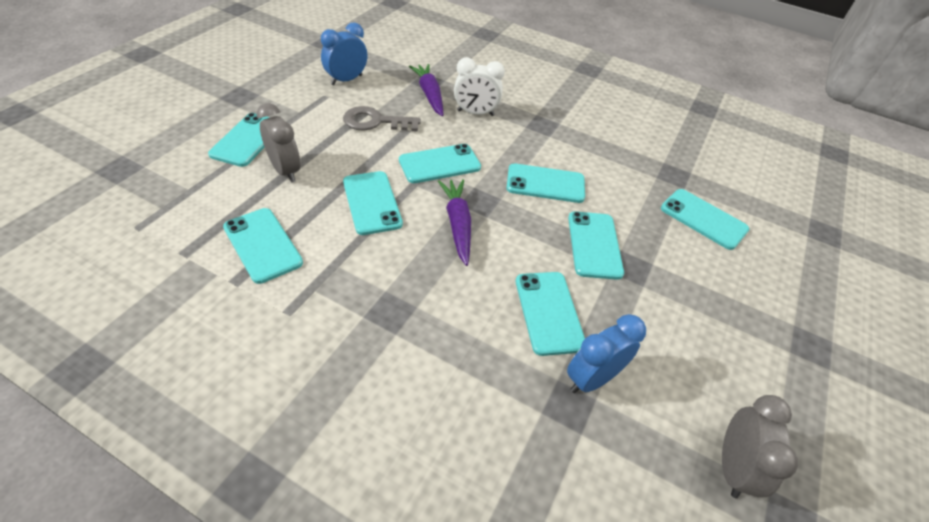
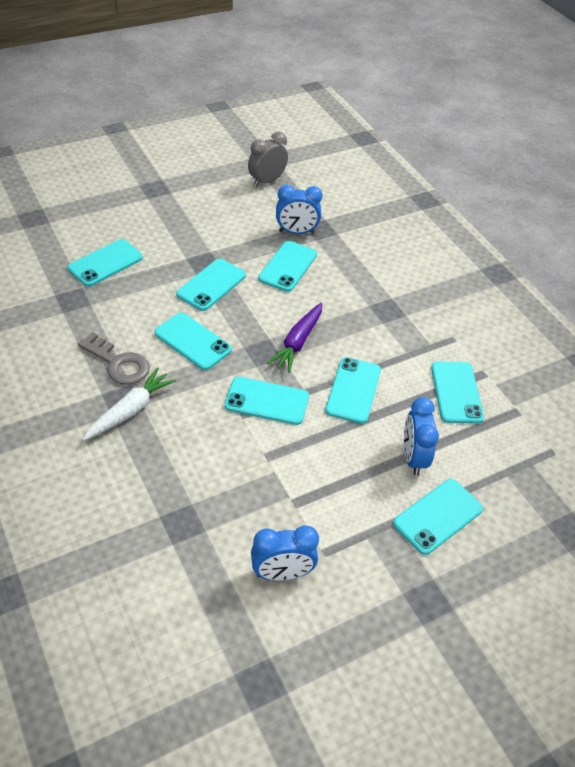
camera: 145 degrees left, 0 degrees up
grey clock [257,103,300,183] -> blue clock [404,397,439,476]
grey key [343,106,421,132] -> grey key moved to [78,332,150,385]
purple carrot [409,64,443,116] -> none
white clock [454,57,505,116] -> none
turquoise phone [661,189,749,250] -> turquoise phone turned 60 degrees clockwise [68,239,143,287]
none -> white carrot [83,368,176,441]

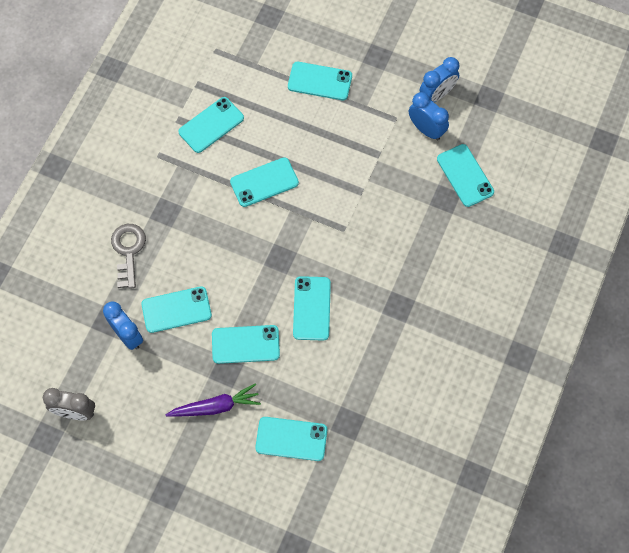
camera: 125 degrees left, 20 degrees up
grey key [78,332,150,385] -> grey key moved to [111,224,146,289]
white carrot [83,368,176,441] -> none
turquoise phone [224,377,309,425] -> turquoise phone moved to [437,144,494,207]
purple carrot [267,303,322,373] -> purple carrot moved to [166,383,261,417]
blue clock [404,397,439,476] -> blue clock moved to [419,57,459,102]

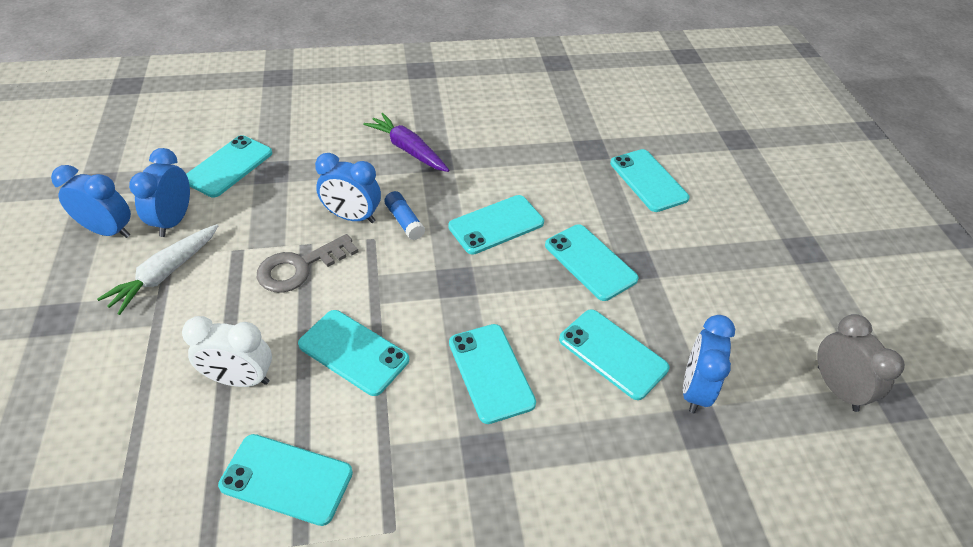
camera: 125 degrees left, 20 degrees down
grey key [111,224,146,289] -> grey key moved to [257,234,358,293]
purple carrot [166,383,261,417] -> purple carrot moved to [363,113,449,172]
turquoise phone [288,62,352,100] -> turquoise phone moved to [449,324,536,424]
none -> white carrot [97,224,218,315]
none -> white clock [182,316,272,387]
none -> blue clock [315,153,381,223]
none -> blue glue stick [384,191,425,240]

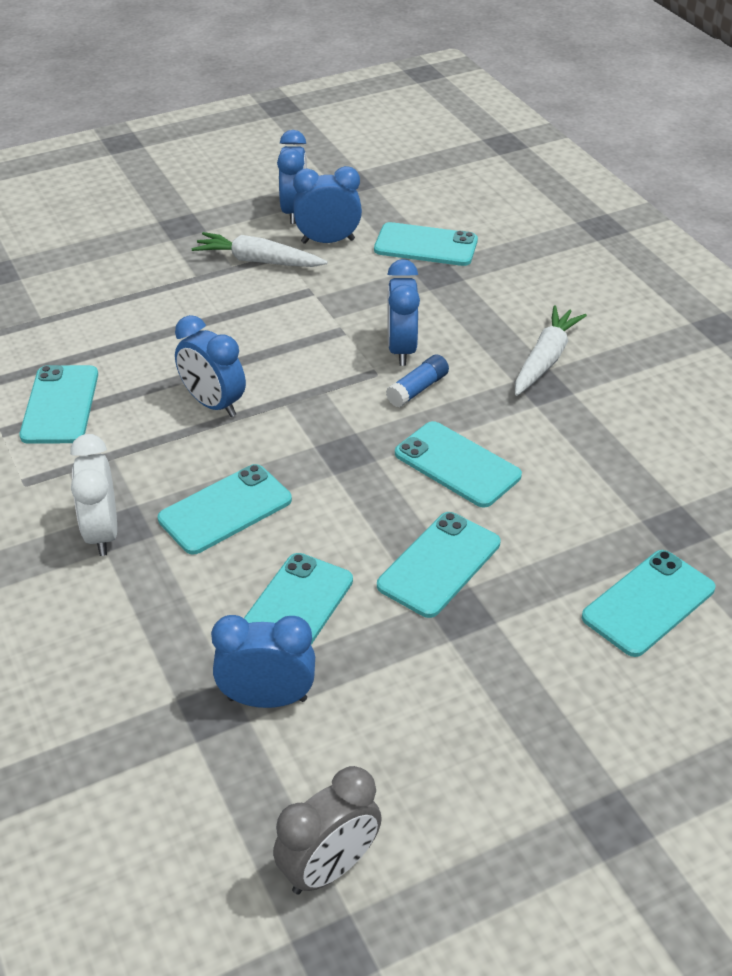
camera: 75 degrees right, 5 degrees down
white clock [182,316,272,387] -> white clock moved to [70,434,117,556]
grey key [257,234,358,293] -> none
turquoise phone [298,310,409,396] -> blue clock [175,315,246,417]
purple carrot [363,113,449,172] -> white carrot [515,305,587,396]

